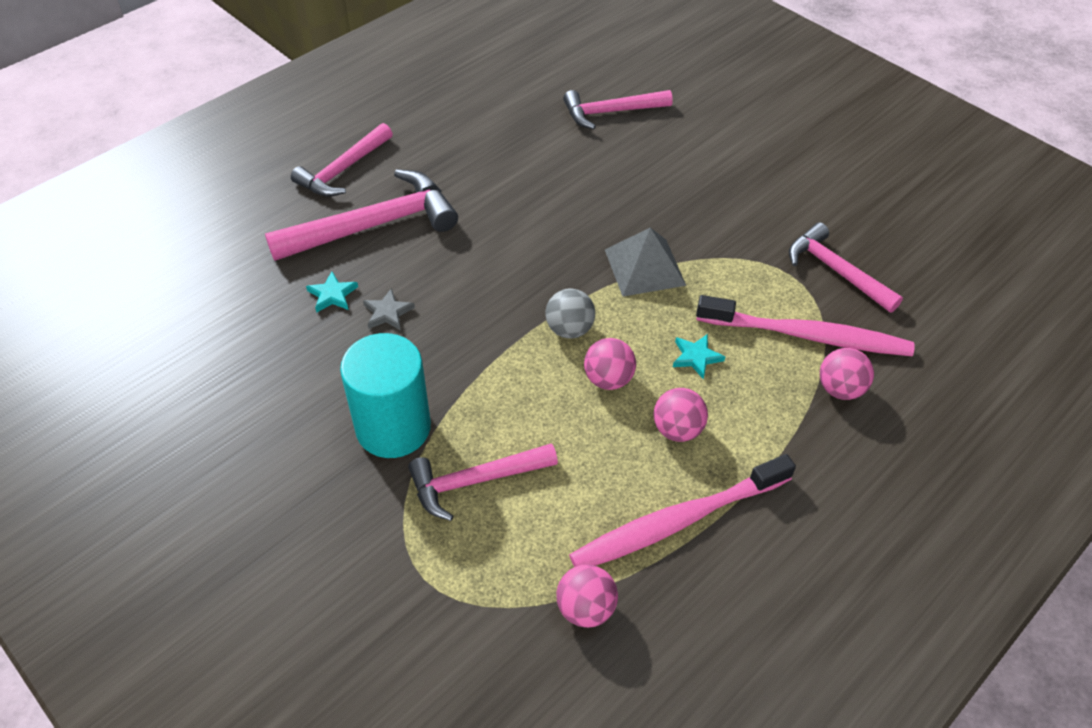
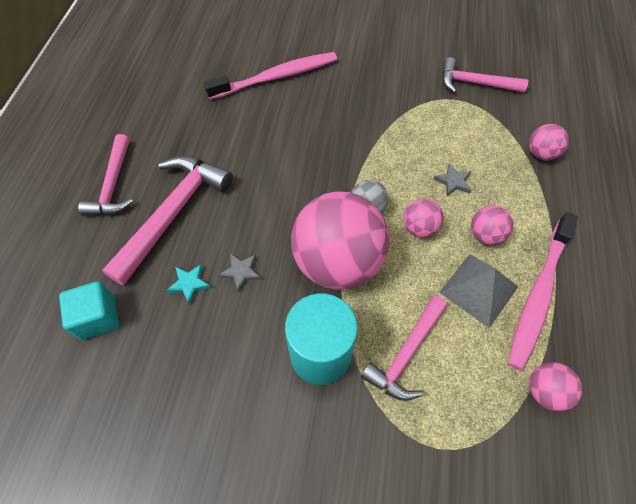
camera: 35 degrees left, 10 degrees up
pink hammer [563,90,673,129] -> none
grey pyramid [605,228,686,297] -> grey pyramid moved to [439,254,519,328]
turquoise star [673,334,725,379] -> grey star [434,163,471,196]
pink toothbrush [696,295,914,356] -> pink toothbrush moved to [204,52,337,100]
none -> turquoise cube [59,281,119,340]
none -> pink ball [291,192,390,290]

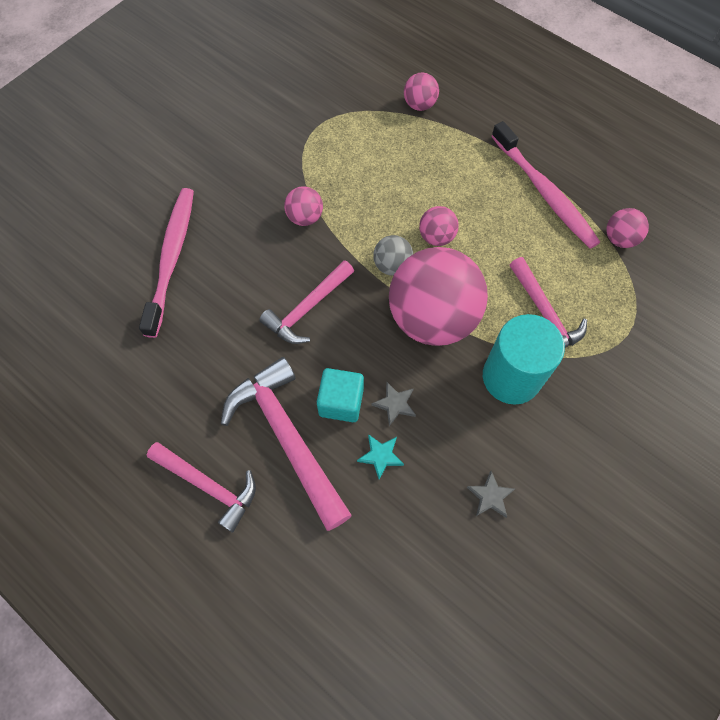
camera: 60 degrees left, 5 degrees up
turquoise cube [59,281,119,340] -> turquoise cube moved to [317,368,364,422]
grey star [434,163,471,196] -> grey star moved to [467,471,515,518]
grey pyramid [439,254,519,328] -> none
pink hammer [442,57,528,93] -> pink hammer moved to [259,260,354,344]
pink ball [471,206,513,245] -> pink ball moved to [284,186,323,226]

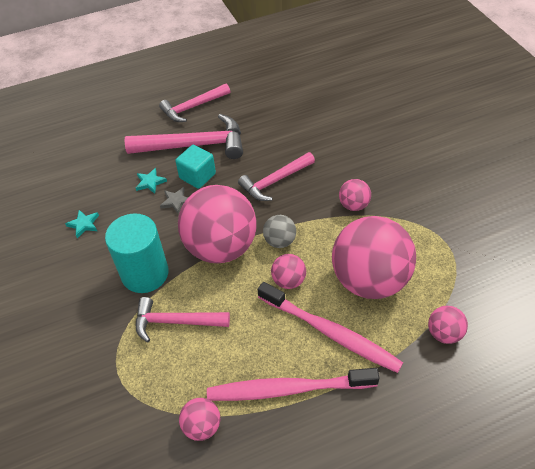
camera: 120 degrees right, 15 degrees down
pink toothbrush [139,188,194,338] -> pink toothbrush moved to [258,282,403,373]
pink hammer [259,260,354,344] -> pink hammer turned 105 degrees counterclockwise [238,152,315,201]
grey star [467,471,515,518] -> turquoise star [65,210,99,238]
none -> pink ball [332,216,416,299]

